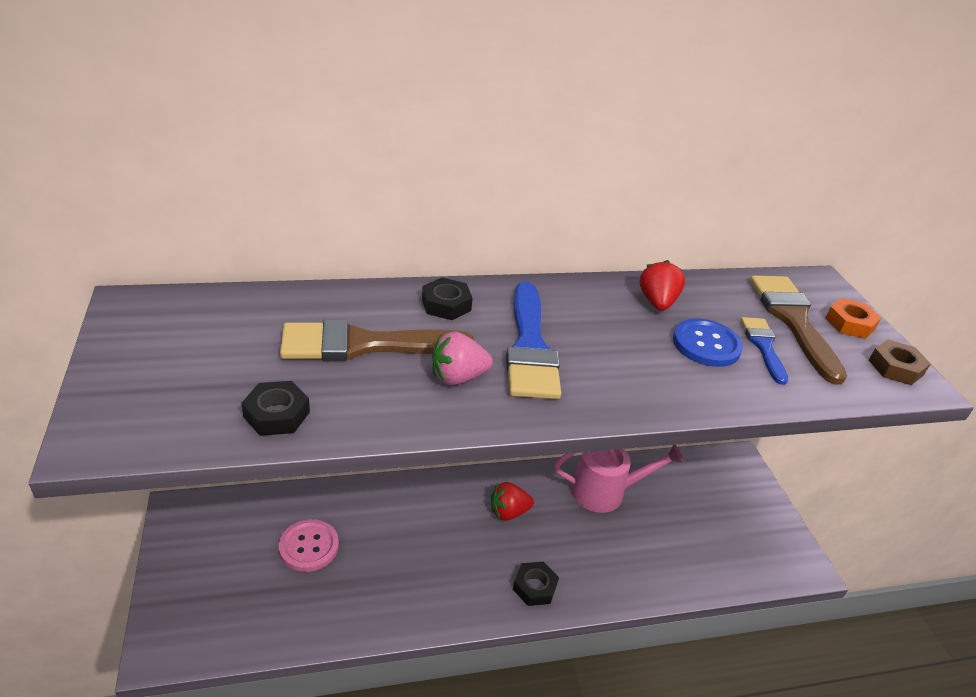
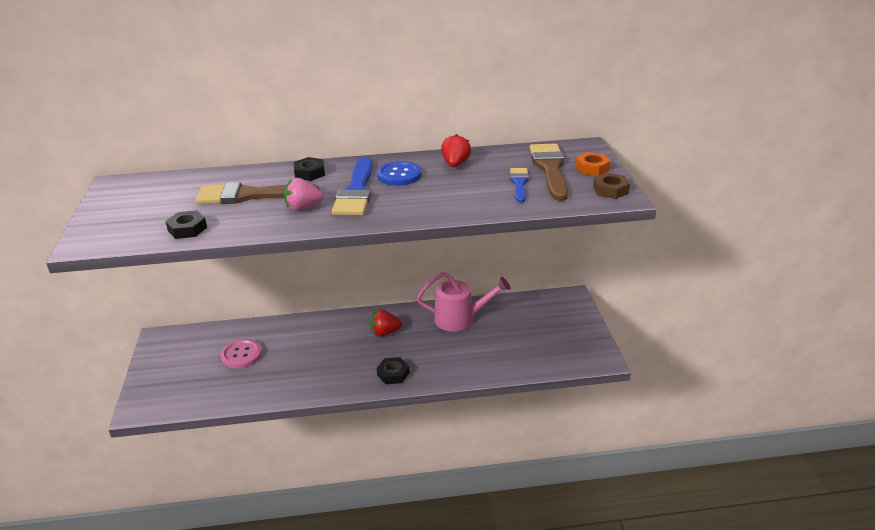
camera: 10 degrees right, 5 degrees down
blue button [673,318,743,367] -> blue button moved to [377,161,422,186]

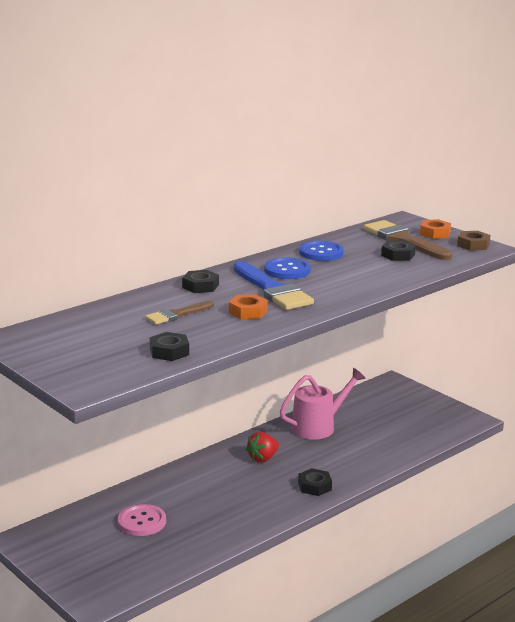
camera: 35 degrees left, 10 degrees down
brown brush [196,182,320,204] -> brown brush [145,301,214,324], size x0.57
pink strawberry [284,178,324,211] -> orange nut [229,294,268,319]
red strawberry [441,134,471,167] -> blue button [299,241,344,261]
blue brush [510,168,529,203] -> black nut [381,240,416,261]

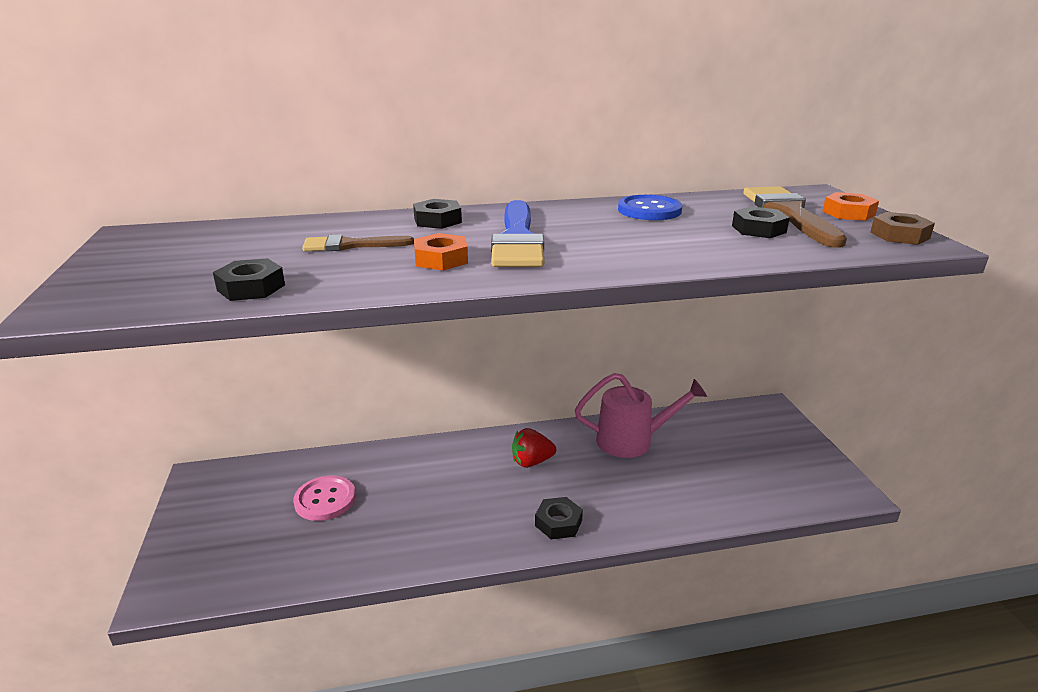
camera: 30 degrees right, 5 degrees up
blue button [264,258,311,279] -> none

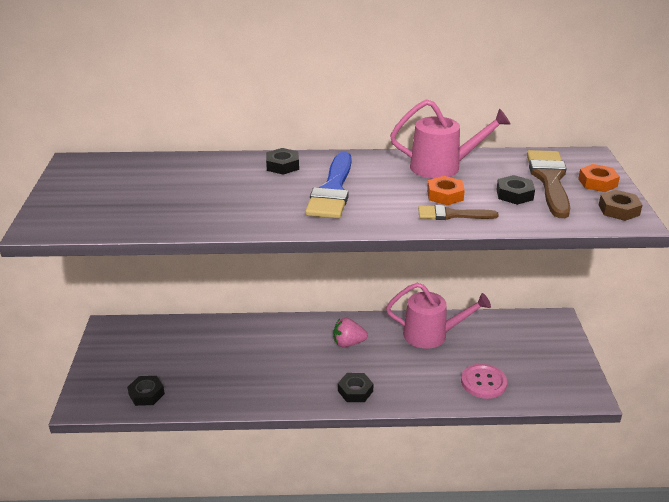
camera: 10 degrees right, 5 degrees up
black nut [213,258,285,301] -> black nut moved to [127,376,165,406]
pink button [293,476,356,521] -> pink button moved to [461,364,507,399]
brown brush [302,235,414,251] -> brown brush moved to [418,205,499,220]
orange nut [414,233,468,271] -> orange nut moved to [427,176,465,205]
red strawberry [512,428,556,468] -> pink strawberry [334,318,368,347]
blue button [618,195,682,220] -> pink watering can [390,100,511,179]

